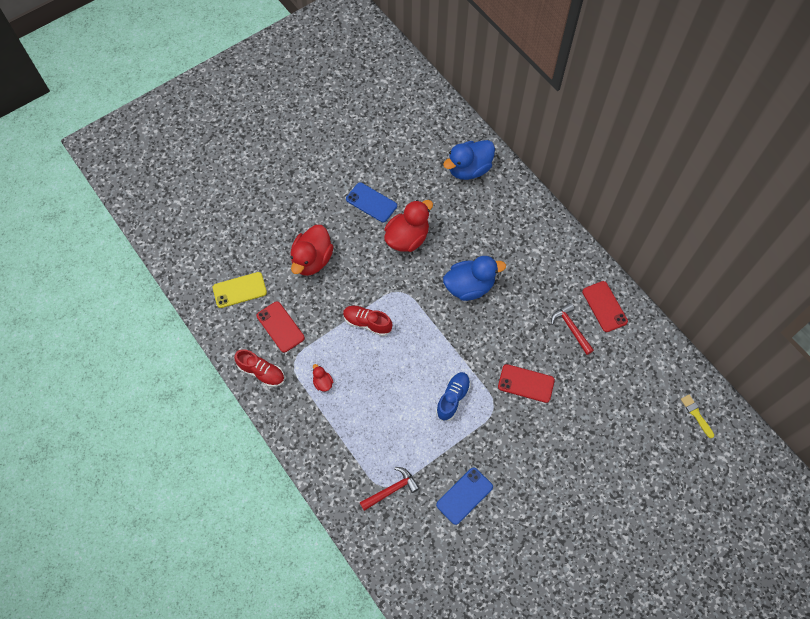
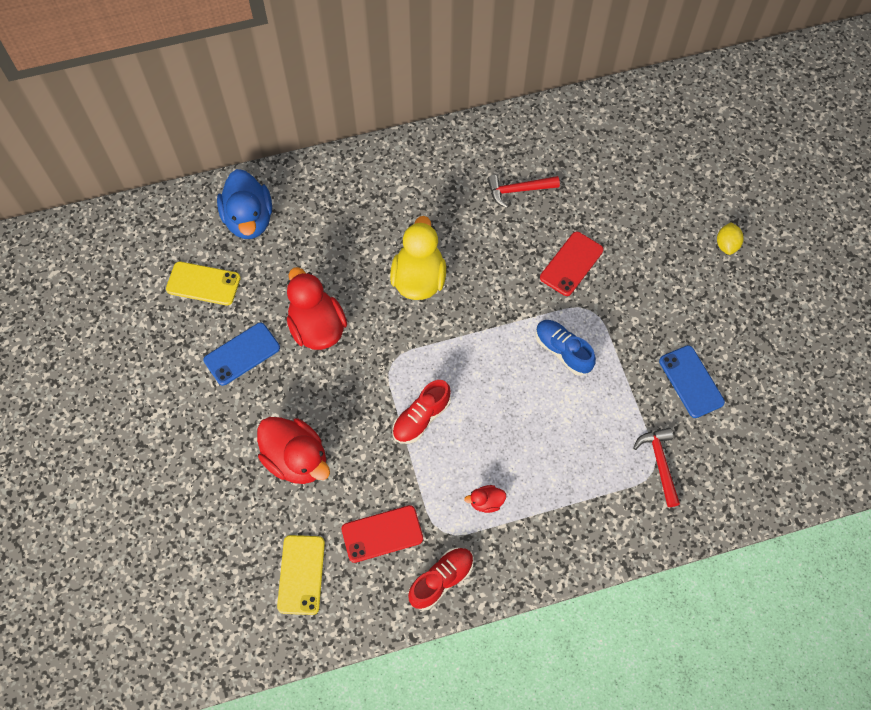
camera: 70 degrees left, 0 degrees up
blue duck [443,256,506,301] -> yellow duck [390,216,446,300]
red phone [582,281,628,332] -> none
yellow brush [681,395,714,438] -> none
none -> yellow phone [166,262,241,305]
none -> yellow lemon [717,223,744,255]

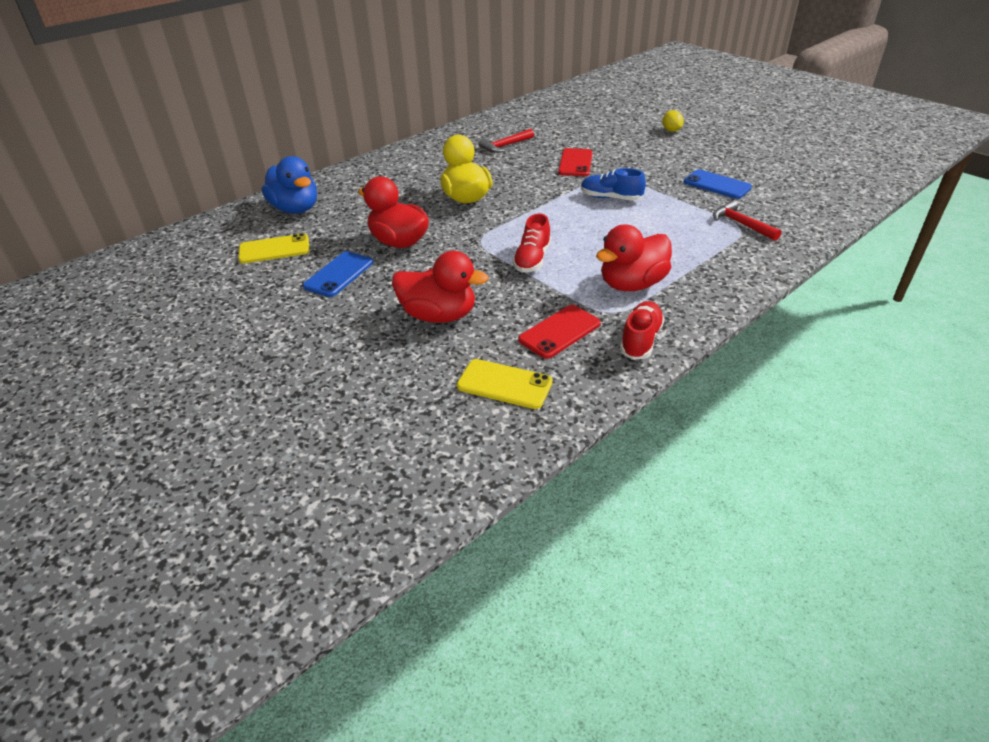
camera: 25 degrees left, 25 degrees down
yellow phone [277,535,325,615] -> yellow phone turned 45 degrees counterclockwise [457,359,553,409]
red duck [464,485,506,513] -> red duck [596,224,672,291], size x2.22

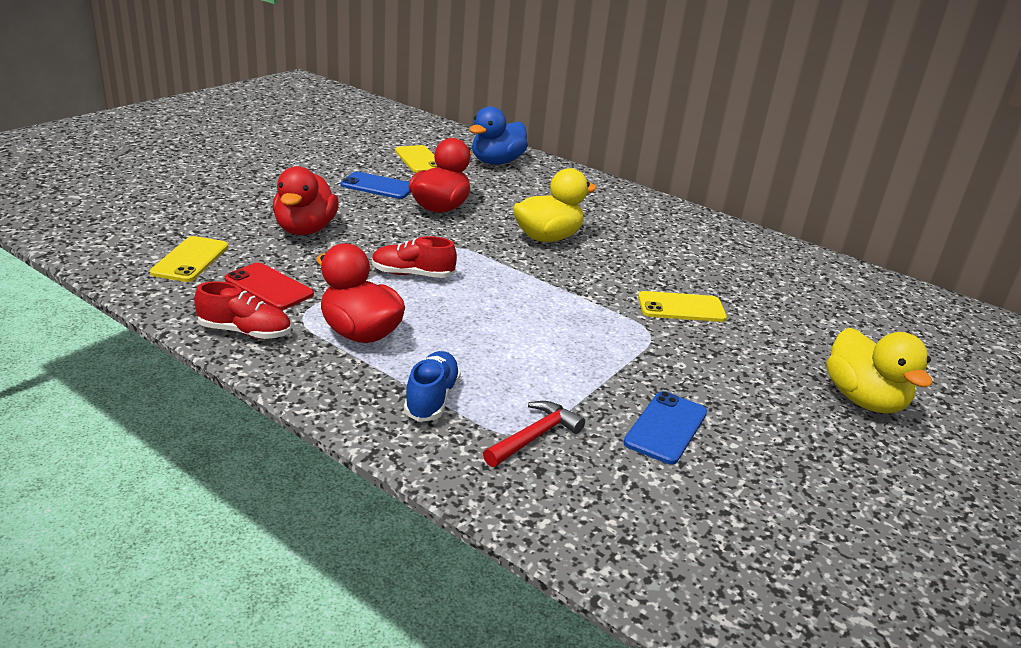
camera: 75 degrees right, 10 degrees down
red hammer [479,129,534,153] -> none
red phone [558,148,593,176] -> yellow phone [638,291,727,322]
blue shoe [581,168,646,201] -> blue shoe moved to [404,351,461,422]
yellow lemon [662,110,684,132] -> yellow duck [827,328,932,413]

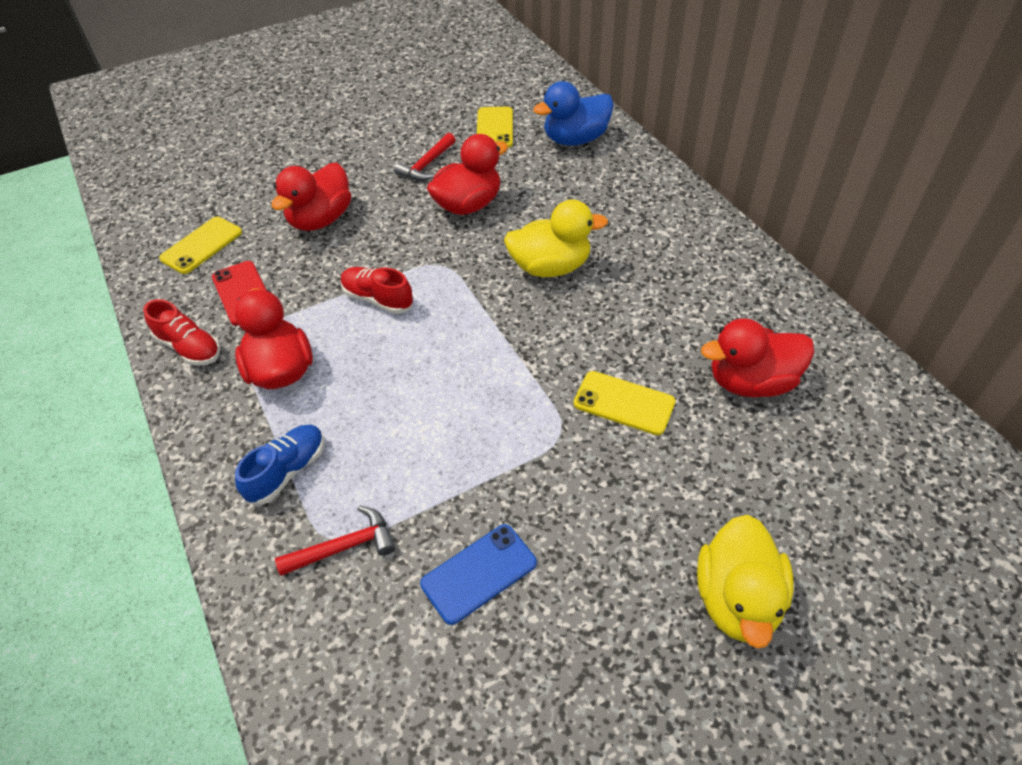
camera: 30 degrees right, 20 degrees up
blue phone [340,172,411,199] -> red hammer [394,133,455,181]
none -> red duck [701,318,814,398]

